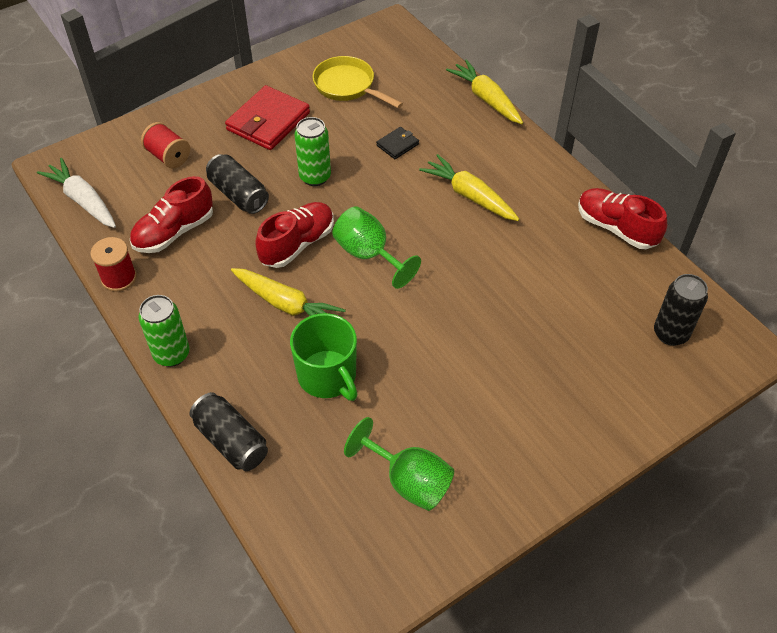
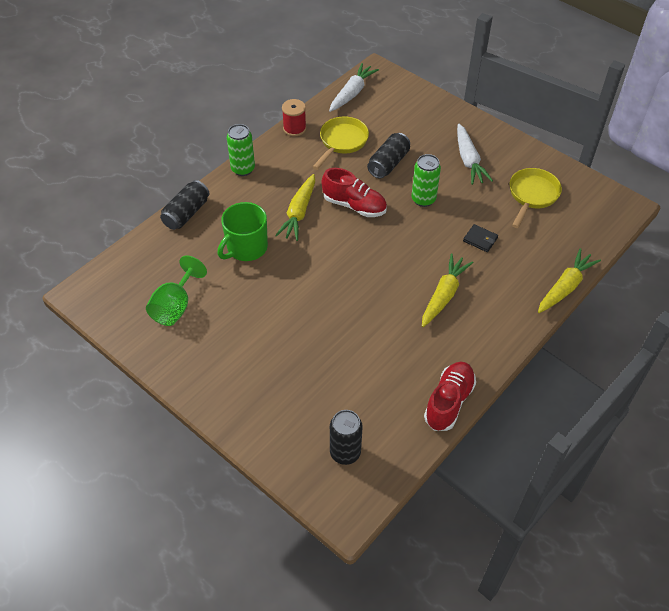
camera: 75 degrees right, 0 degrees up
red shoe [130,176,213,253] -> yellow pan [313,116,369,170]
red spool [141,122,190,169] -> none
red wallet [225,85,310,150] -> white carrot [457,123,493,185]
green goblet [332,206,421,289] -> none

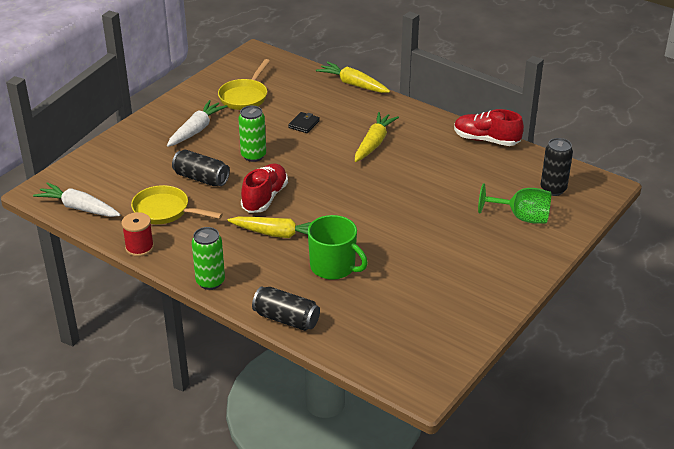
camera: 95 degrees left, 15 degrees down
green goblet [146,255,207,326] -> green goblet moved to [478,183,551,224]
yellow carrot [422,253,473,327] -> yellow carrot turned 90 degrees clockwise [355,112,399,162]
white carrot [457,123,493,185] -> white carrot turned 45 degrees counterclockwise [167,100,228,147]
yellow pan [510,168,562,228] -> yellow pan turned 90 degrees counterclockwise [218,59,270,110]

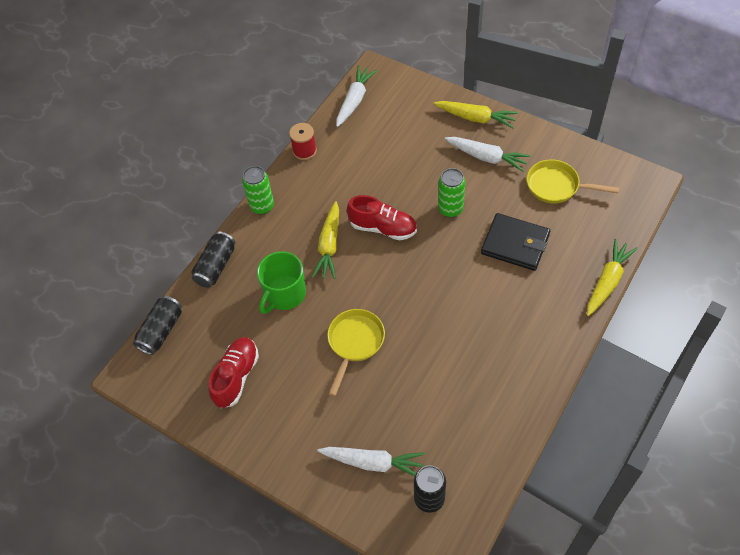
camera: 90 degrees right, 20 degrees up
yellow pan [131,185,223,224] -> yellow pan moved to [327,309,385,396]
black can [172,149,230,186] -> black can moved to [133,296,182,355]
black wallet [288,112,320,133] -> black wallet [481,213,550,271], size x2.04
yellow carrot [355,112,399,162] -> yellow carrot moved to [433,101,518,128]
red shoe [454,109,524,146] -> red shoe moved to [208,337,259,408]
green goblet [478,183,551,224] -> white carrot [317,447,425,476]

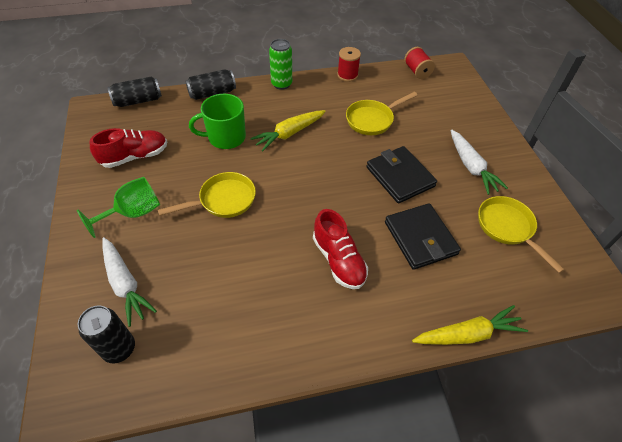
camera: 40 degrees right, 5 degrees down
white carrot [336,66,377,127] -> red spool [404,47,435,79]
red shoe [347,195,417,240] -> red shoe moved to [313,209,368,289]
yellow carrot [433,101,518,128] -> none
green can [438,168,465,218] -> black wallet [366,146,437,203]
none -> green goblet [77,177,160,238]
none -> yellow pan [346,92,418,135]

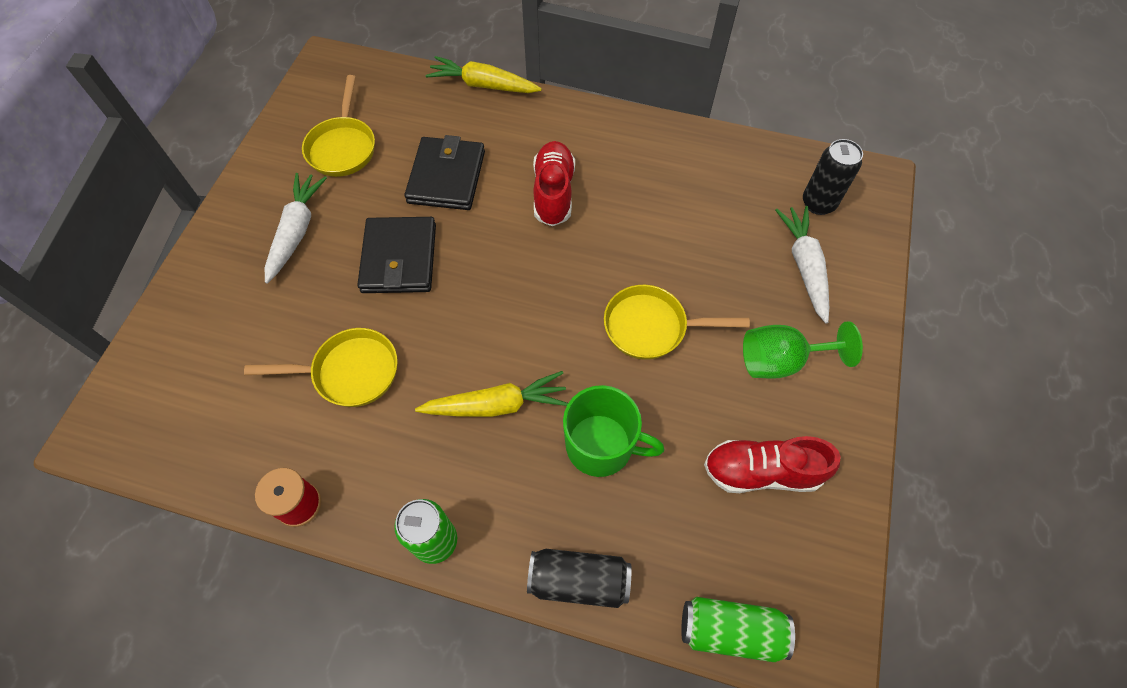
camera: 150 degrees left, 10 degrees up
black can [108,77,162,107] -> green can [681,597,795,662]
red spool [404,47,435,79] -> none

